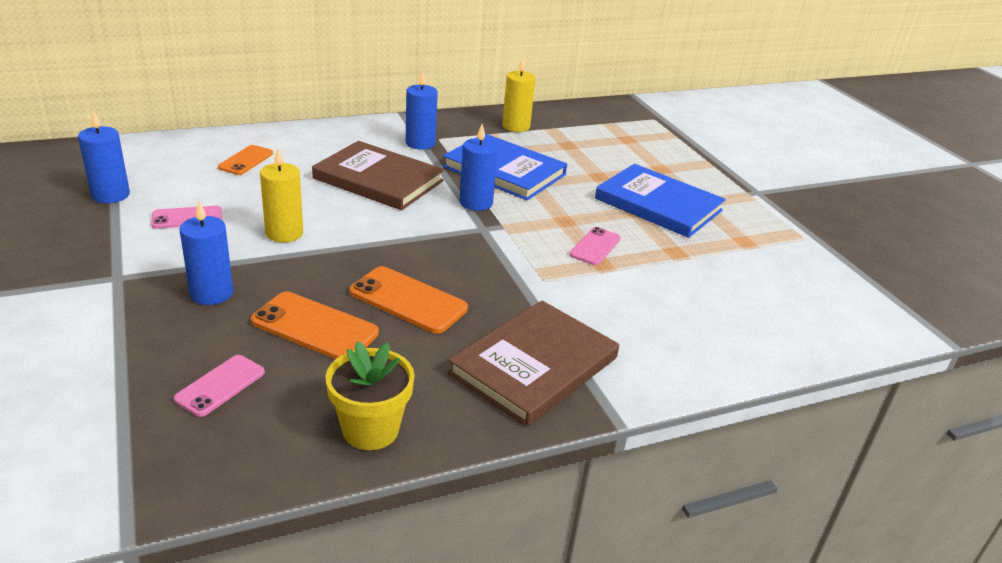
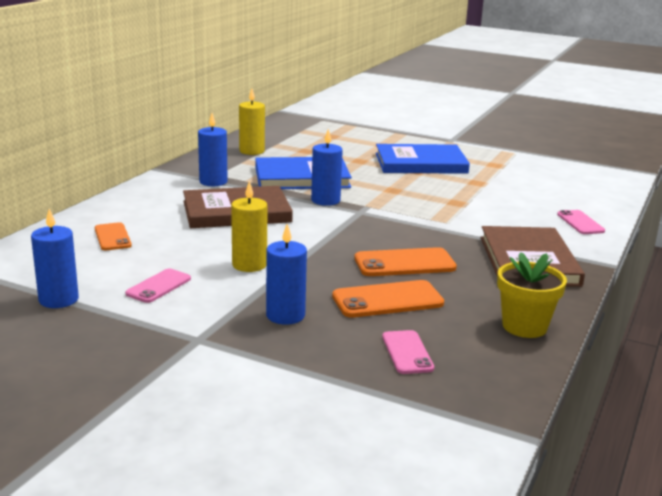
camera: 40 degrees left, 10 degrees down
pink phone [569,227,621,265] -> pink phone moved to [557,210,605,234]

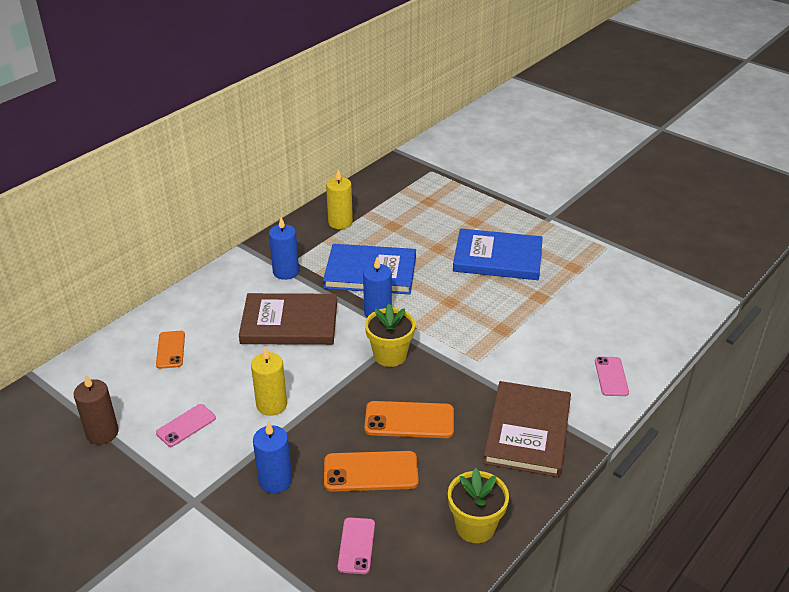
camera: 15 degrees right, 15 degrees up
blue candle [31,209,79,308] -> brown candle [74,375,119,445]
none -> yellow flower pot [365,304,415,367]

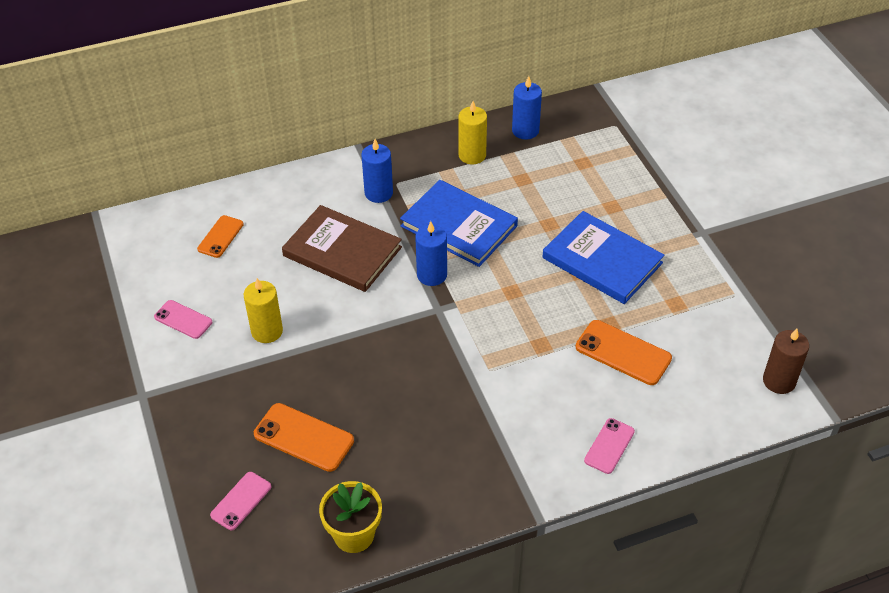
camera: 30 degrees right, 10 degrees up
brown candle [74,375,119,445] -> brown candle moved to [763,329,809,394]
pink phone [156,404,216,447] -> pink phone turned 45 degrees clockwise [154,300,212,339]
blue candle [253,422,292,493] -> blue candle moved to [512,76,542,140]
orange phone [364,401,454,438] -> orange phone moved to [575,320,672,385]
yellow flower pot [365,304,415,367] -> none
brown book [483,381,571,477] -> none

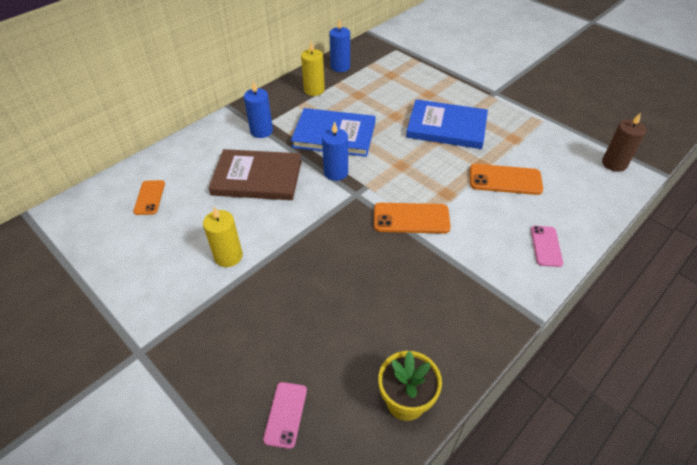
camera: 25 degrees left, 0 degrees up
pink phone [154,300,212,339] -> none
orange phone [254,403,354,472] -> orange phone moved to [374,203,451,234]

